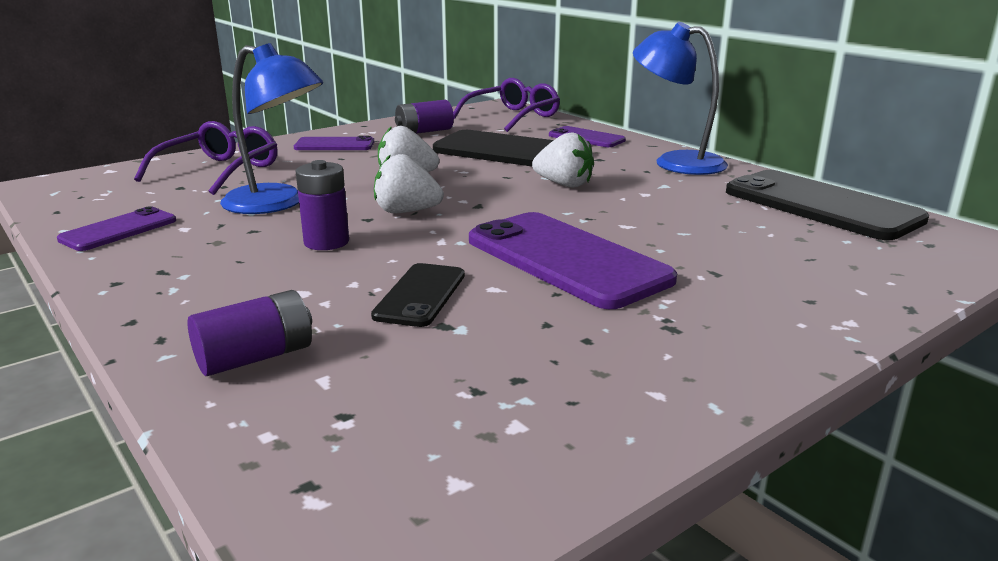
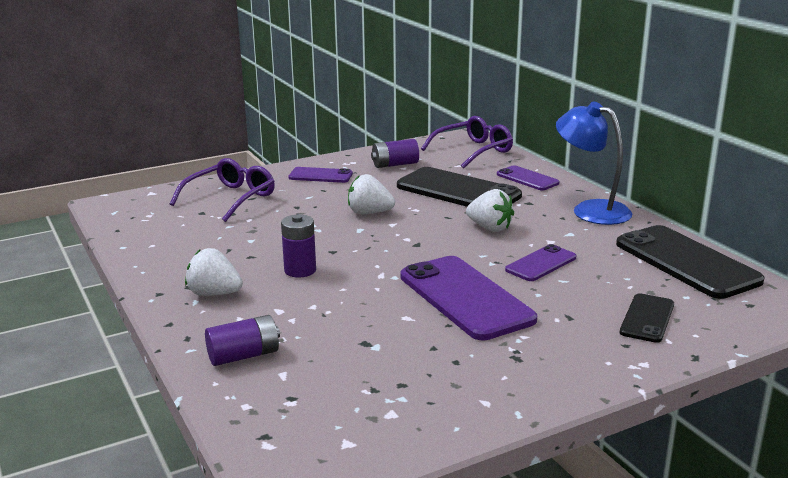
camera: 10 degrees right, 0 degrees up
purple phone [57,206,176,251] -> purple phone moved to [505,244,576,281]
blue lamp [220,43,323,214] -> none
black phone [371,263,465,327] -> black phone moved to [620,293,674,343]
white strawberry [374,154,444,213] -> white strawberry moved to [185,248,243,296]

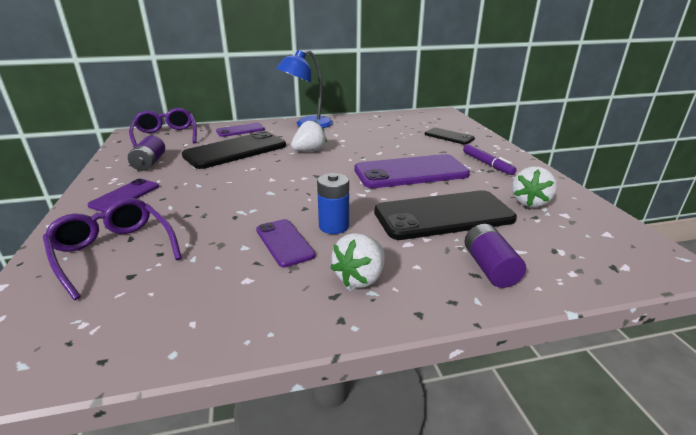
camera: 75 degrees left, 5 degrees up
purple battery [281,214,316,278] -> blue battery [317,173,349,234]
white strawberry [348,174,395,214] -> white strawberry moved to [512,166,557,207]
purple phone [505,244,576,281] -> purple phone moved to [256,219,316,268]
black phone [616,225,765,299] -> black phone moved to [374,190,517,240]
none -> purple marker [463,144,517,175]

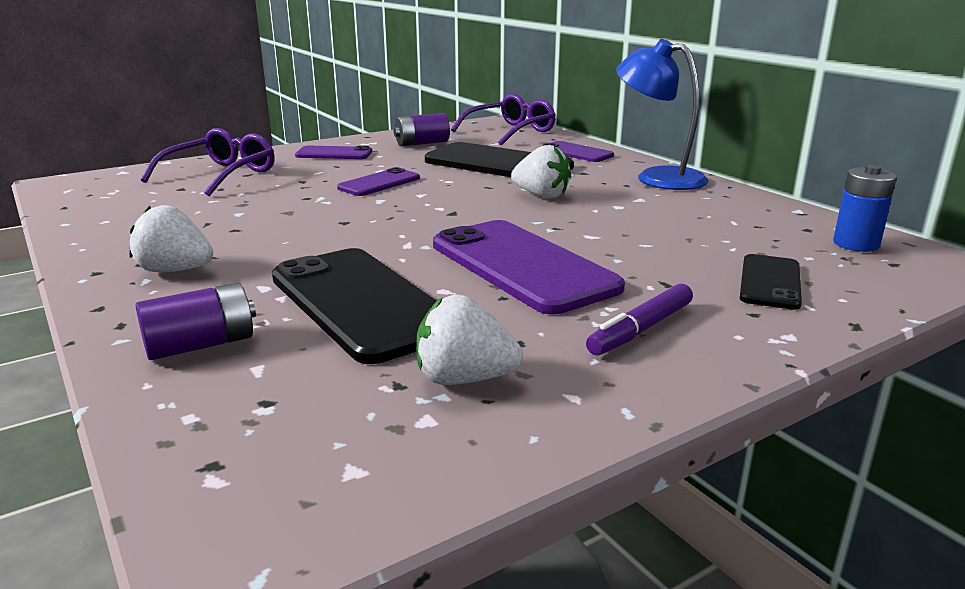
camera: 70 degrees right, 5 degrees down
purple phone [256,219,316,268] -> purple phone moved to [337,167,420,196]
blue battery [317,173,349,234] -> blue battery moved to [833,165,897,252]

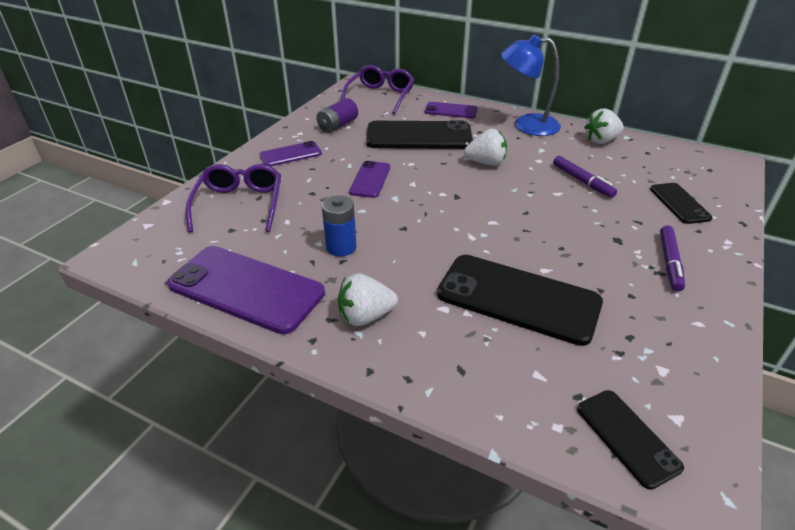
camera: 30 degrees left, 15 degrees up
purple battery [135,283,256,360] -> none
white strawberry [416,295,523,385] -> white strawberry moved to [584,108,624,144]
purple phone [433,220,625,314] -> purple phone moved to [167,246,325,334]
blue battery [833,165,897,252] -> blue battery moved to [322,195,356,257]
none -> purple marker [553,156,617,198]
none -> black phone [577,390,684,490]

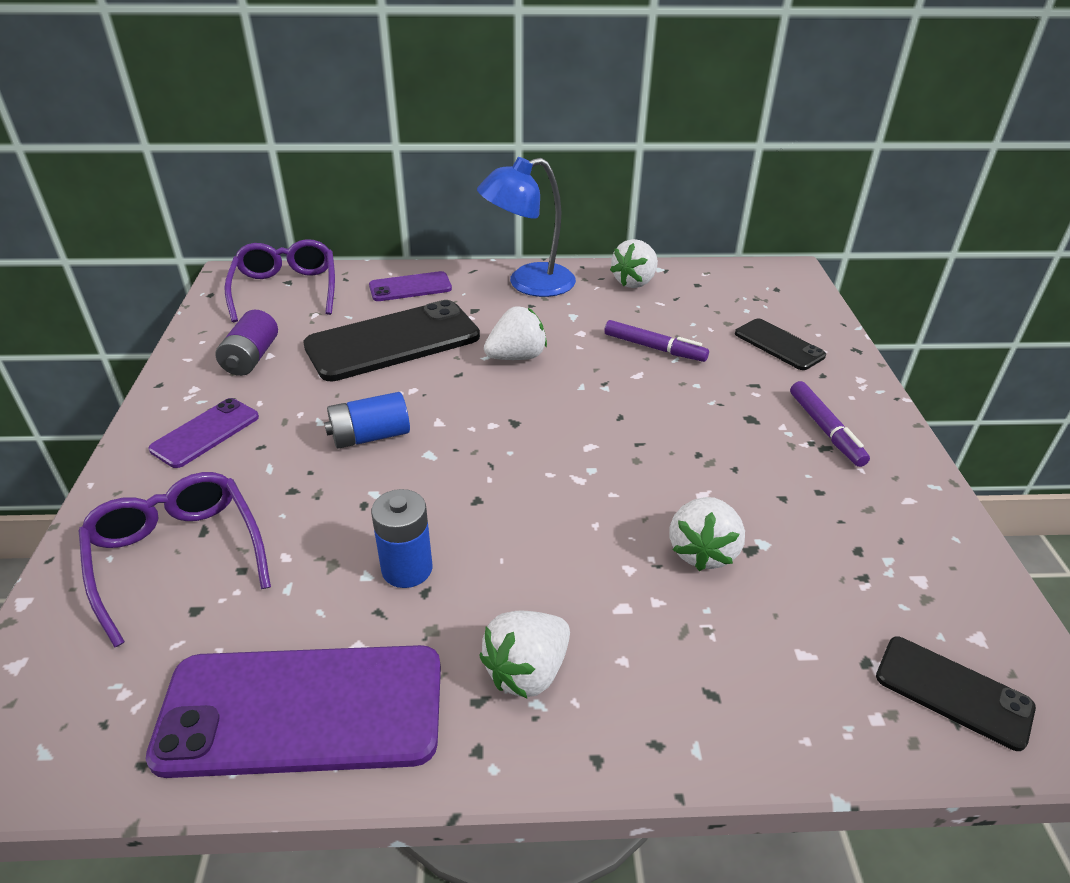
camera: 30 degrees left, 0 degrees up
purple phone [349,161,390,198] -> blue battery [324,392,410,449]
black phone [437,255,603,346] -> white strawberry [669,497,745,571]

